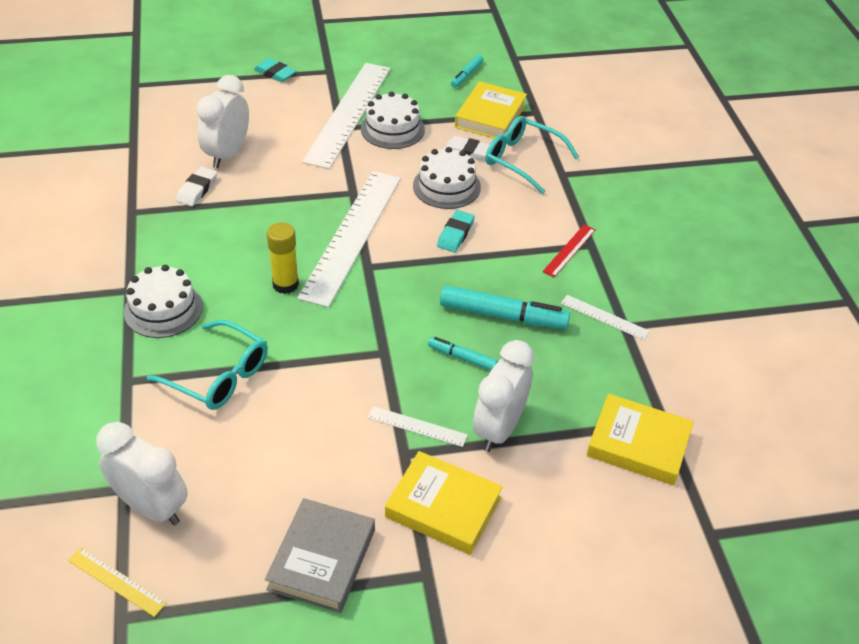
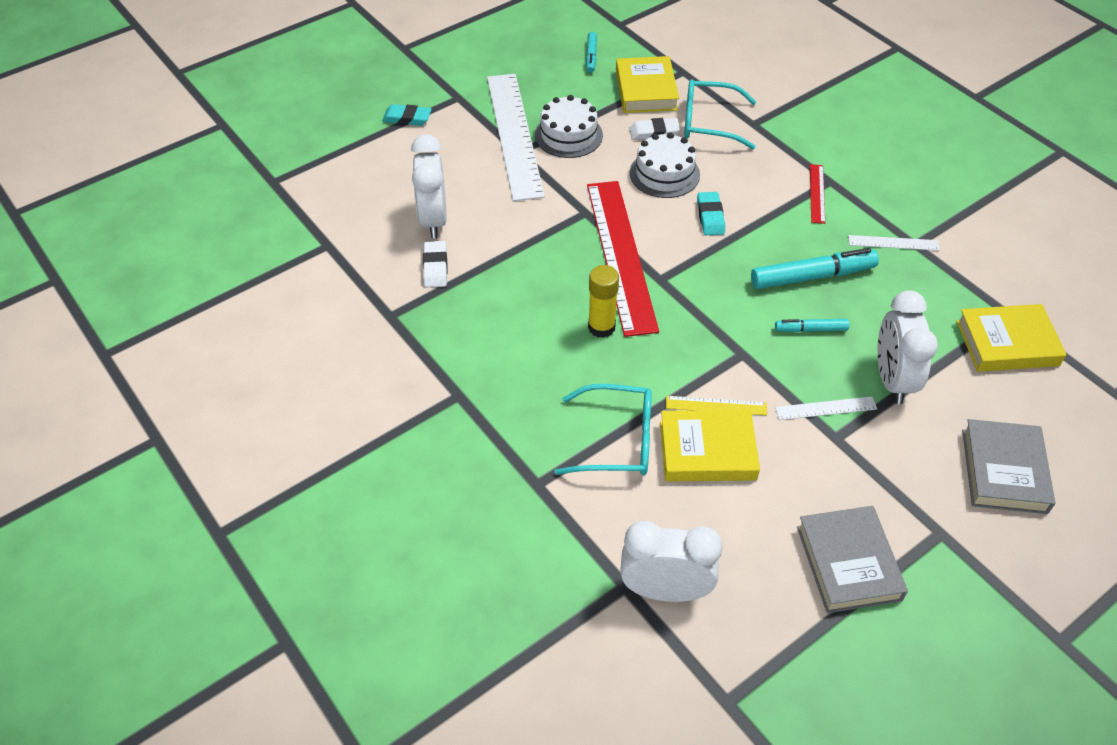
camera: 25 degrees left, 5 degrees up
yellow ruler [68,547,167,617] -> yellow ruler moved to [666,396,767,415]
white cake [124,265,203,338] -> none
white ruler [297,171,401,308] -> red ruler [587,181,659,337]
yellow book [385,451,503,555] -> yellow book moved to [660,410,760,481]
none -> grey book [962,419,1055,514]

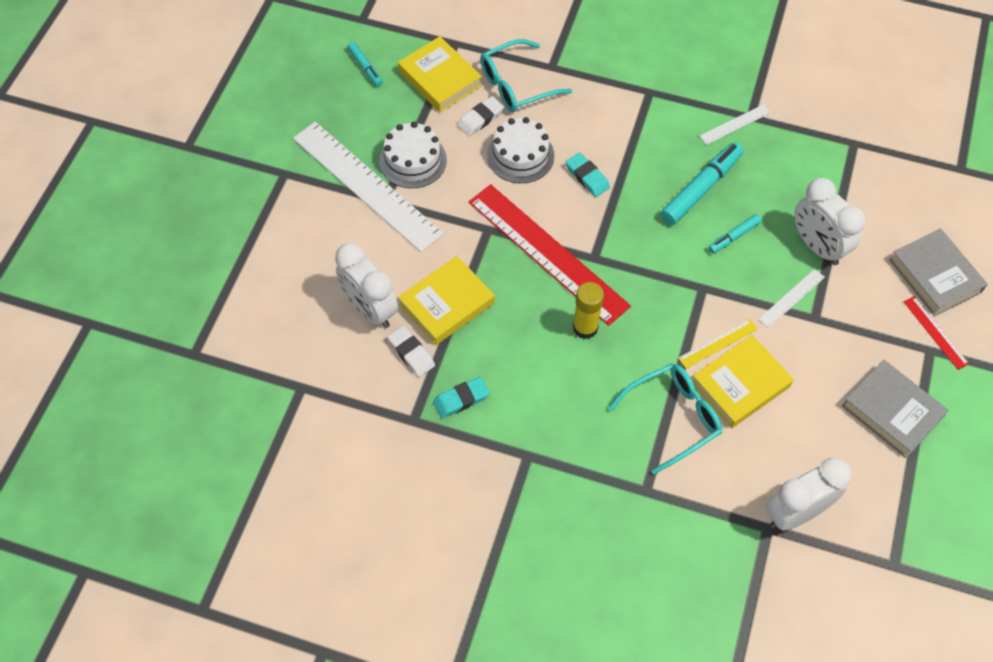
camera: 35 degrees left, 10 degrees up
turquoise eraser [382,104,432,126] -> turquoise eraser moved to [433,377,490,418]
red ruler [810,164,825,224] -> red ruler moved to [904,296,969,370]
yellow book [956,304,1067,372] -> yellow book moved to [398,256,495,345]

